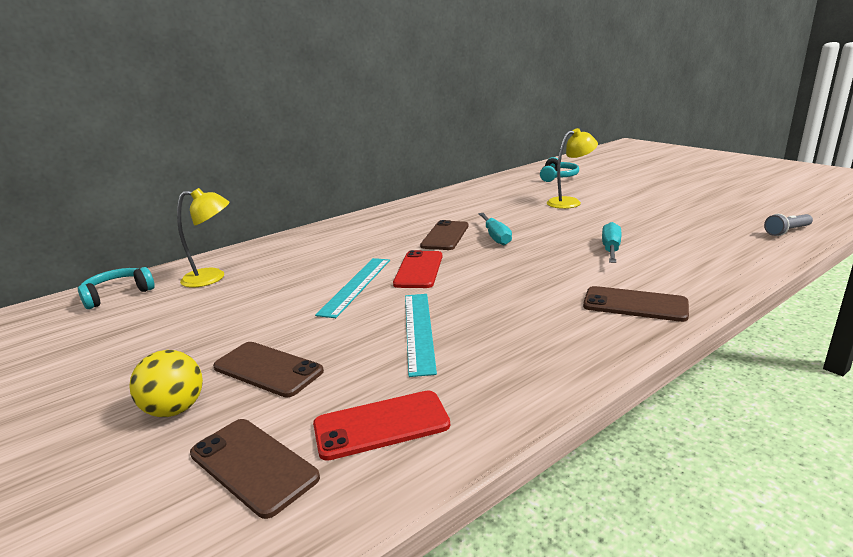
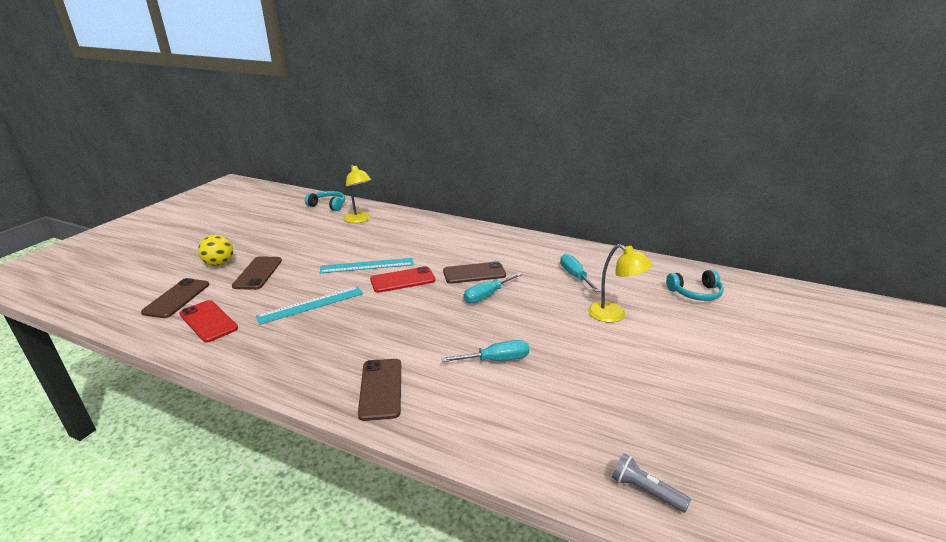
camera: 60 degrees right, 5 degrees up
none -> turquoise screwdriver [560,254,600,292]

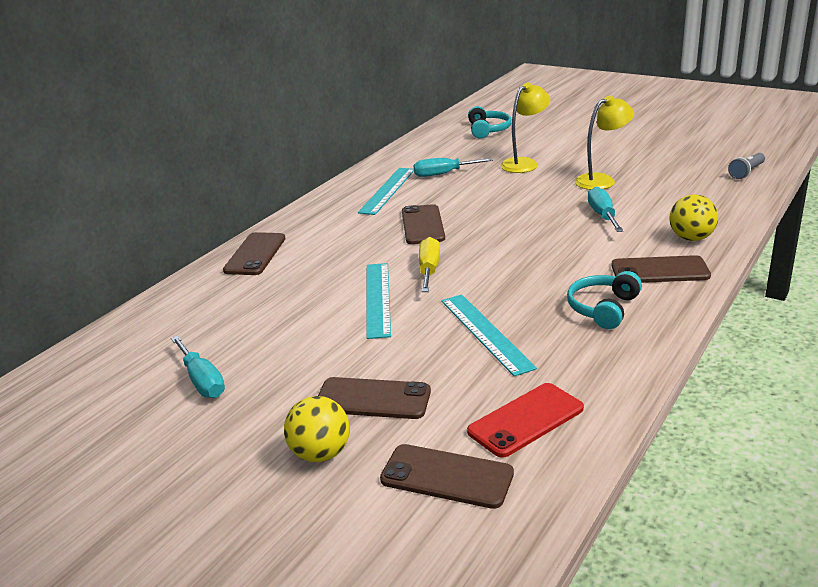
camera: 80 degrees left, 0 degrees up
turquoise headphones [305,191,345,211] -> turquoise headphones moved to [567,271,642,329]
yellow lamp [344,164,371,223] -> yellow lamp moved to [575,95,634,190]
red phone [370,266,435,293] -> yellow screwdriver [419,237,440,292]
turquoise screwdriver [463,273,522,304] -> turquoise screwdriver moved to [171,336,225,398]
none -> brown phone [223,232,286,275]
none -> turquoise ruler [358,168,414,215]
none -> yellow ball [669,195,718,241]

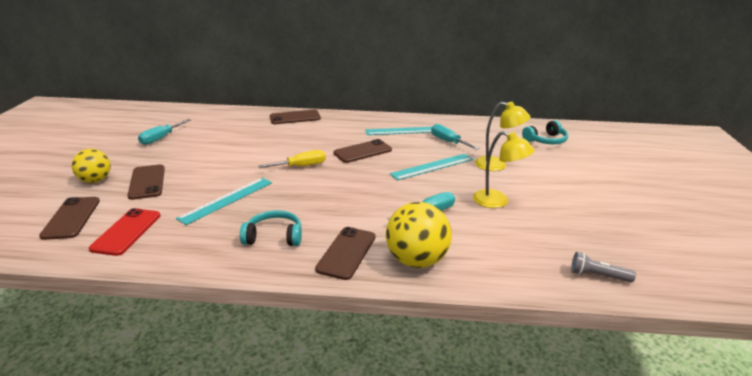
camera: 60 degrees right, 0 degrees up
turquoise ruler [366,263,391,339] -> turquoise ruler moved to [390,154,473,180]
red phone [467,383,584,458] -> red phone turned 75 degrees clockwise [89,208,161,256]
brown phone [611,255,711,283] -> brown phone turned 45 degrees clockwise [315,227,375,280]
yellow ball [669,195,718,241] -> yellow ball [386,202,452,268], size x1.51

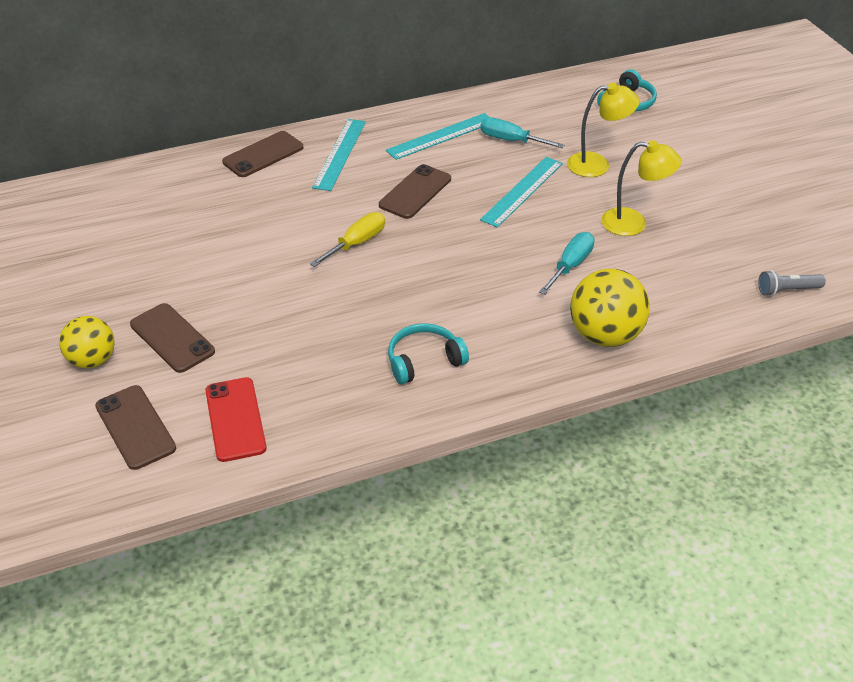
camera: 25 degrees left, 15 degrees up
turquoise screwdriver [138,119,191,145] -> none
turquoise ruler [176,178,272,225] -> turquoise ruler moved to [312,119,366,191]
brown phone [315,227,375,280] -> none

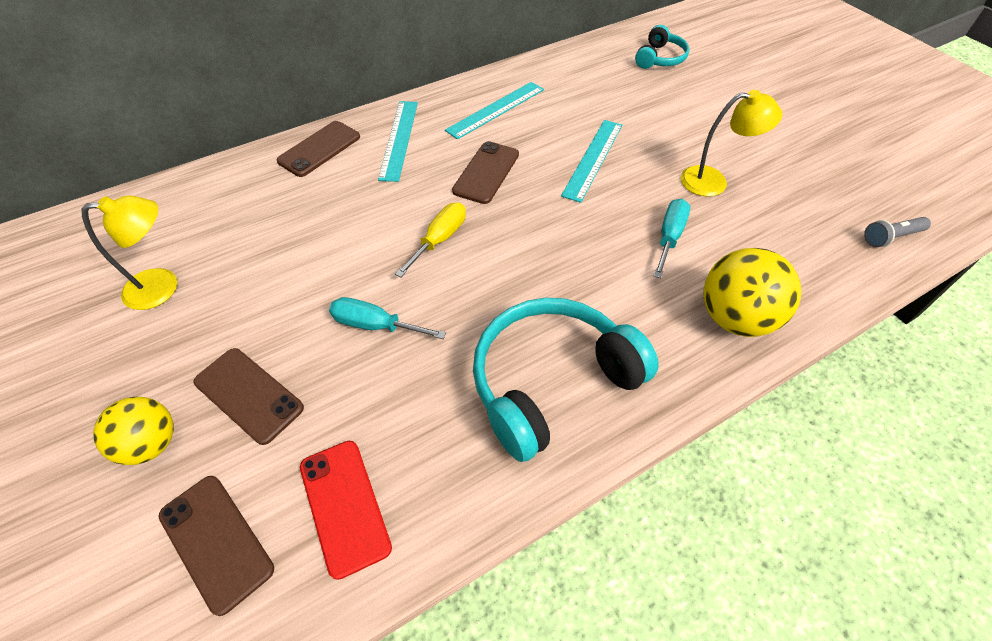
camera: 10 degrees left, 10 degrees up
turquoise headphones [388,323,469,384] -> turquoise headphones [473,298,659,462], size x1.88
turquoise screwdriver [480,117,564,148] -> turquoise screwdriver moved to [329,297,446,339]
yellow lamp [567,83,639,177] -> yellow lamp moved to [81,195,177,310]

